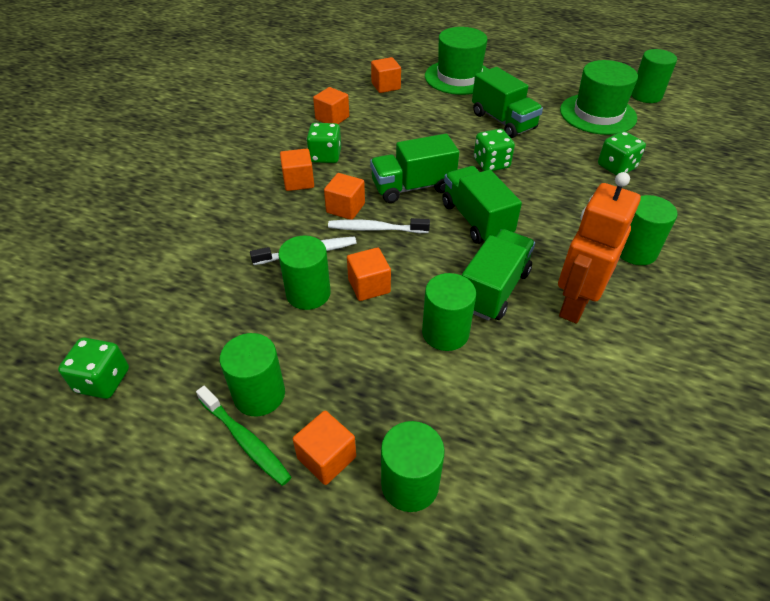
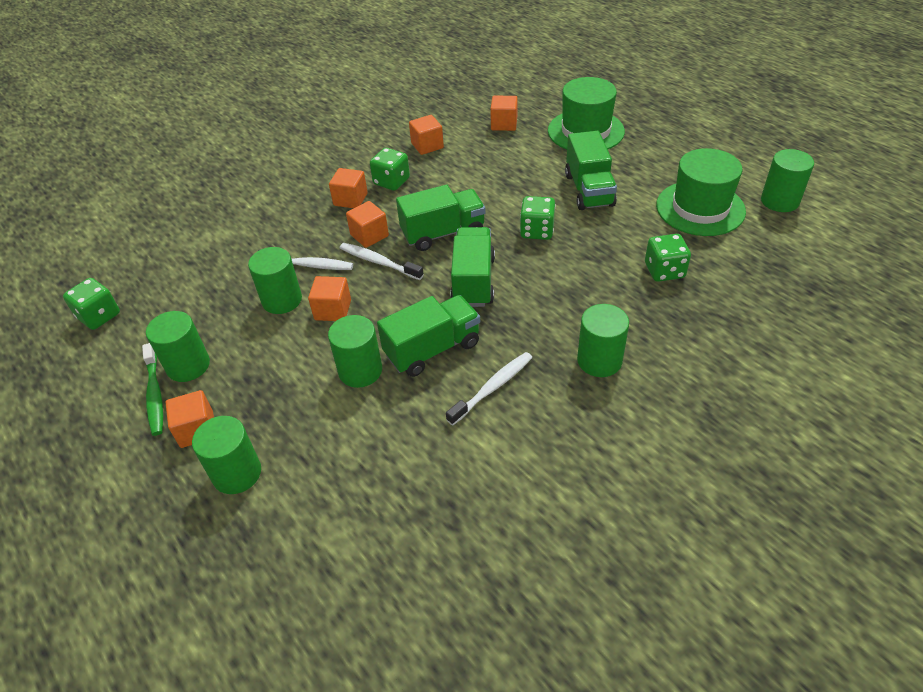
camera: 30 degrees right, 0 degrees up
green truck [370,134,459,203] -> green truck turned 150 degrees clockwise [396,185,486,251]
orange robot [558,172,641,324] -> white toothbrush [446,352,532,425]

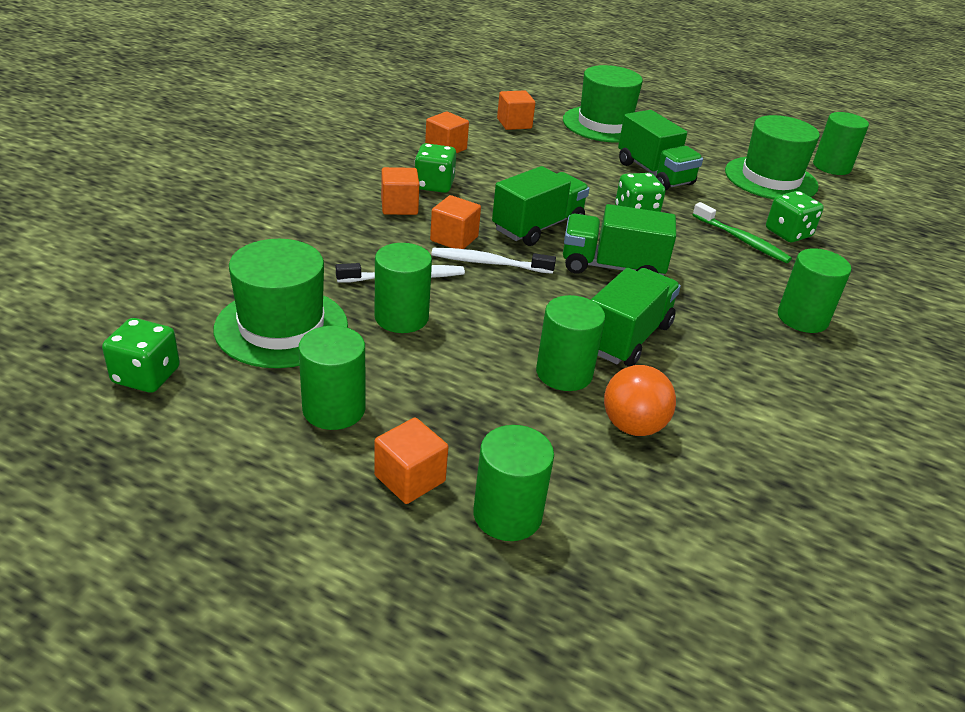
camera: 30 degrees left, 10 degrees down
green toothbrush [142,343,163,436] -> green toothbrush moved to [693,202,792,263]
orange cube [308,276,351,321] -> none
white toothbrush [446,352,532,425] -> none
green truck [450,227,495,307] -> green truck turned 60 degrees counterclockwise [563,204,676,275]
none -> green hat [214,239,348,368]
none -> orange ball [604,365,676,436]

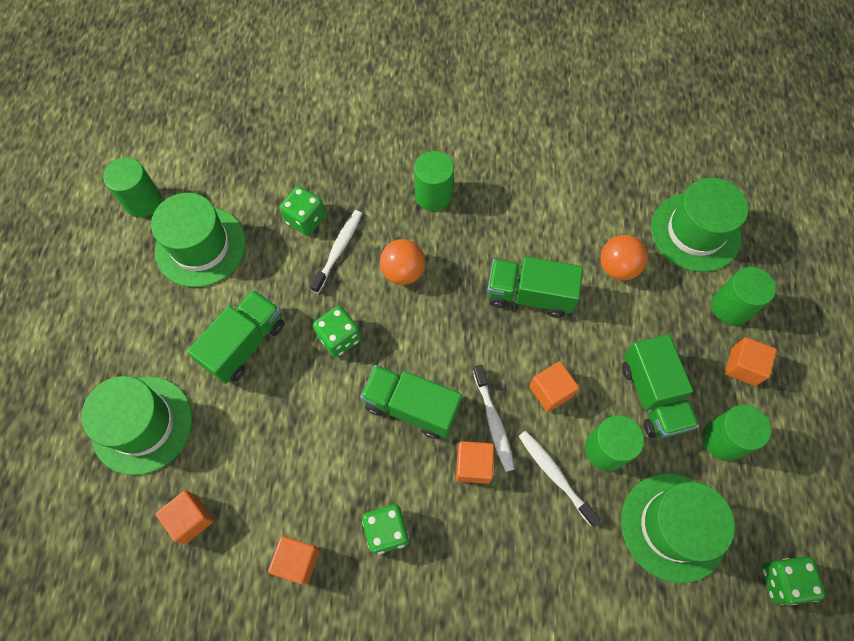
camera: 110 degrees left, 30 degrees up
orange cube [381,167,419,215] -> orange cube moved to [529,361,579,412]
green cylinder [536,295,605,391] -> none
green truck [563,204,676,275] -> green truck moved to [622,334,699,439]
green toothbrush [693,202,792,263] -> white toothbrush [310,210,362,293]
none -> orange ball [380,239,425,285]
none -> green hat [651,178,748,272]

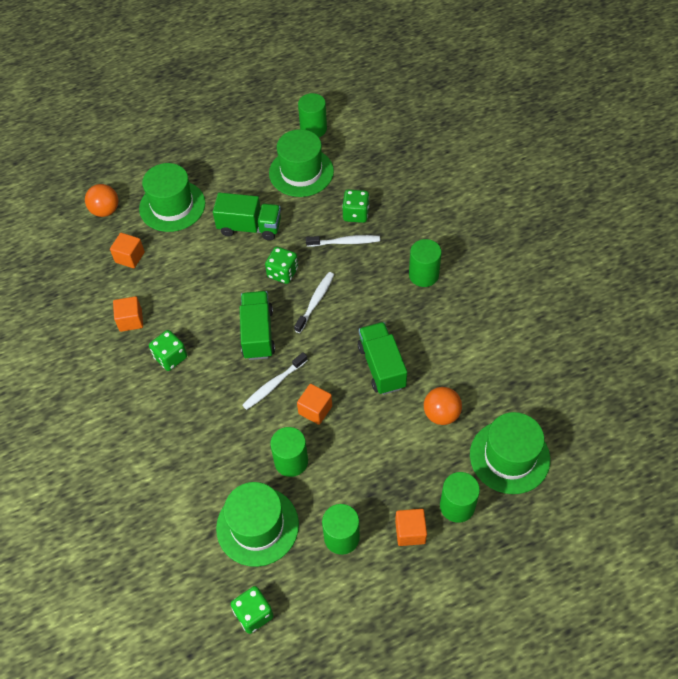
camera: 65 degrees right, 10 degrees down
orange ball [380,239,425,285] -> orange ball moved to [85,184,119,217]
orange cube [456,441,494,484] -> none
white toothbrush [518,431,601,526] -> white toothbrush moved to [294,272,334,333]
green truck [622,334,699,439] -> none

